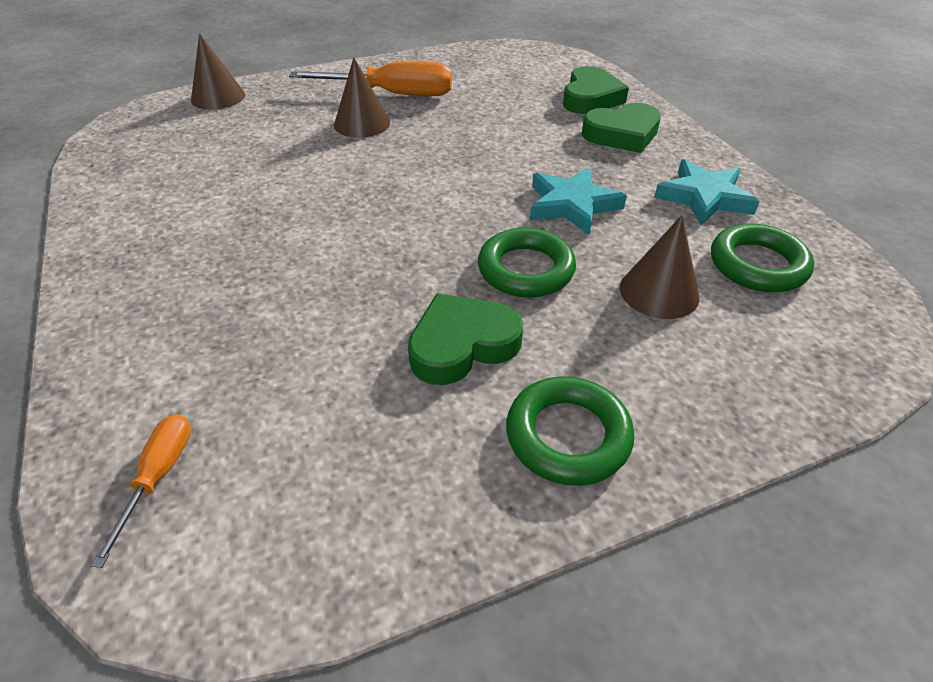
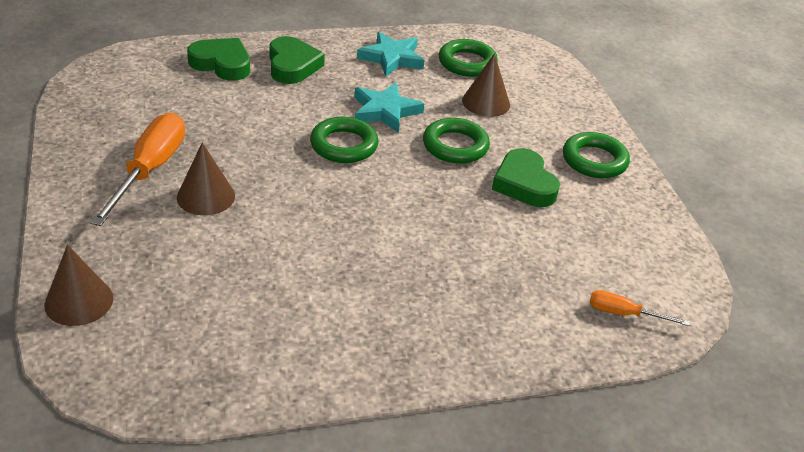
camera: 85 degrees left, 5 degrees down
none -> green ring [310,117,379,163]

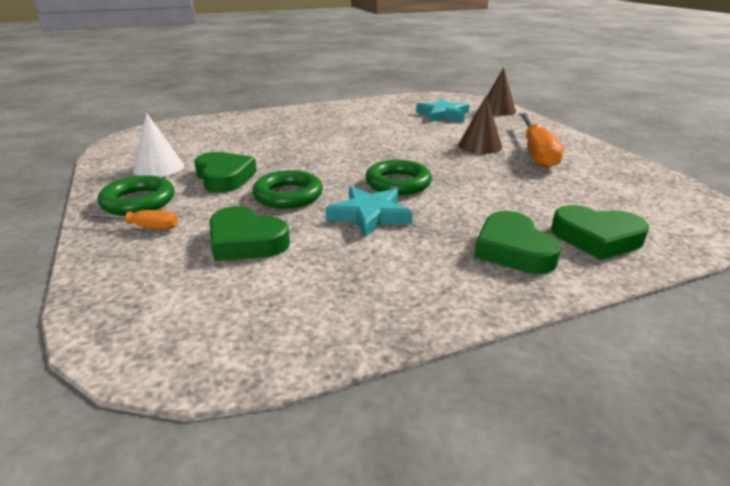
camera: 175 degrees right, 10 degrees down
turquoise star [357,32,424,76] -> turquoise star moved to [416,98,470,122]
green ring [439,39,498,77] -> none
brown cone [462,53,510,117] -> green heart [210,206,290,261]
orange screwdriver [590,290,690,326] -> orange screwdriver moved to [84,210,178,229]
none -> white cone [133,113,184,177]

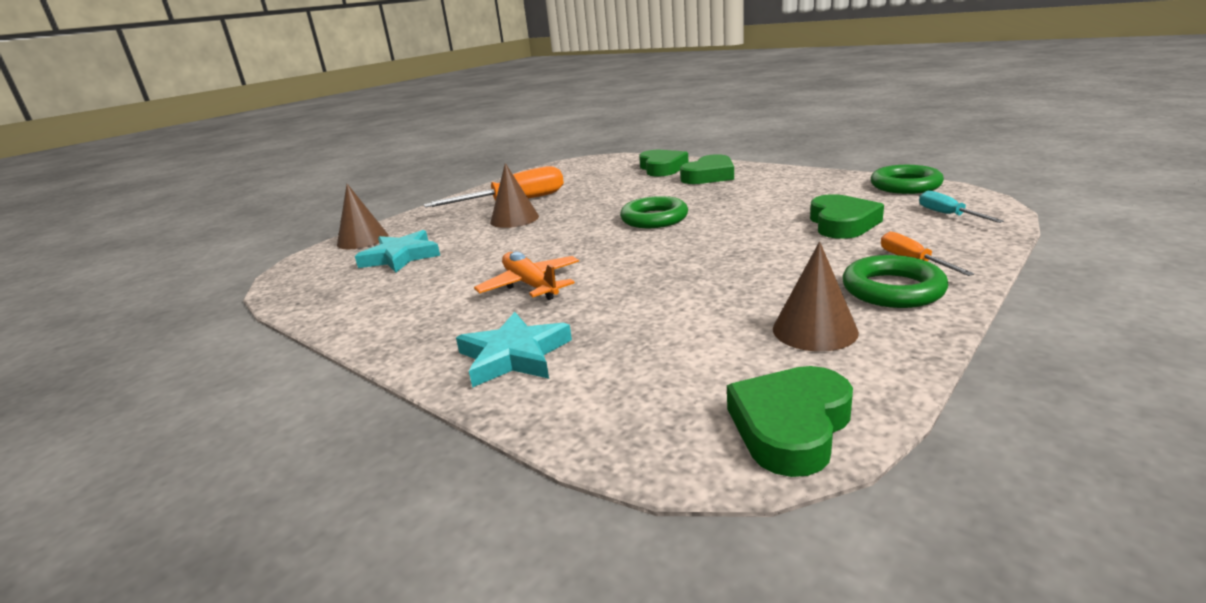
camera: 115 degrees left, 5 degrees down
white cone [133,113,184,177] -> brown cone [773,242,859,352]
green heart [195,152,257,193] -> green heart moved to [727,366,853,477]
green ring [252,170,323,209] -> green ring moved to [871,165,944,194]
turquoise star [325,186,413,237] -> turquoise star moved to [456,312,572,388]
none -> orange plane [474,251,579,300]
none -> turquoise screwdriver [919,191,1004,223]

